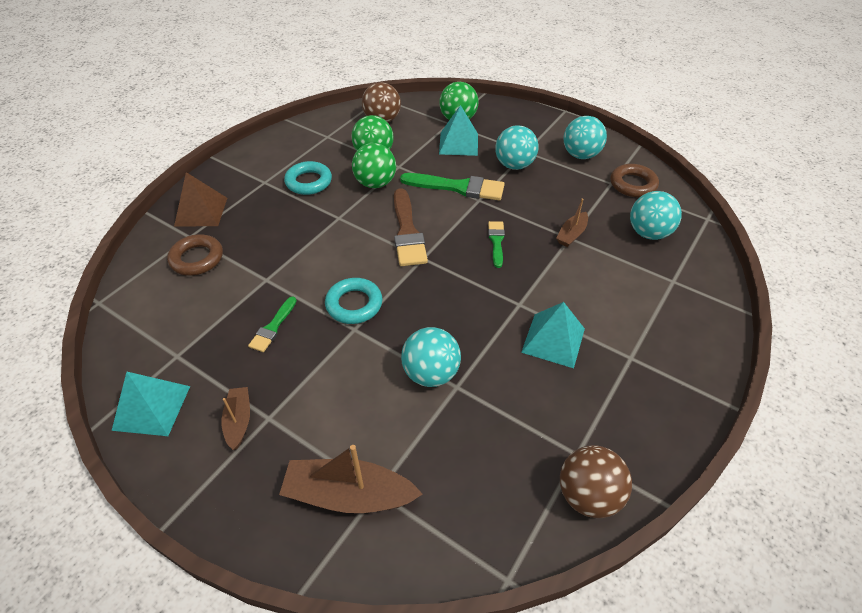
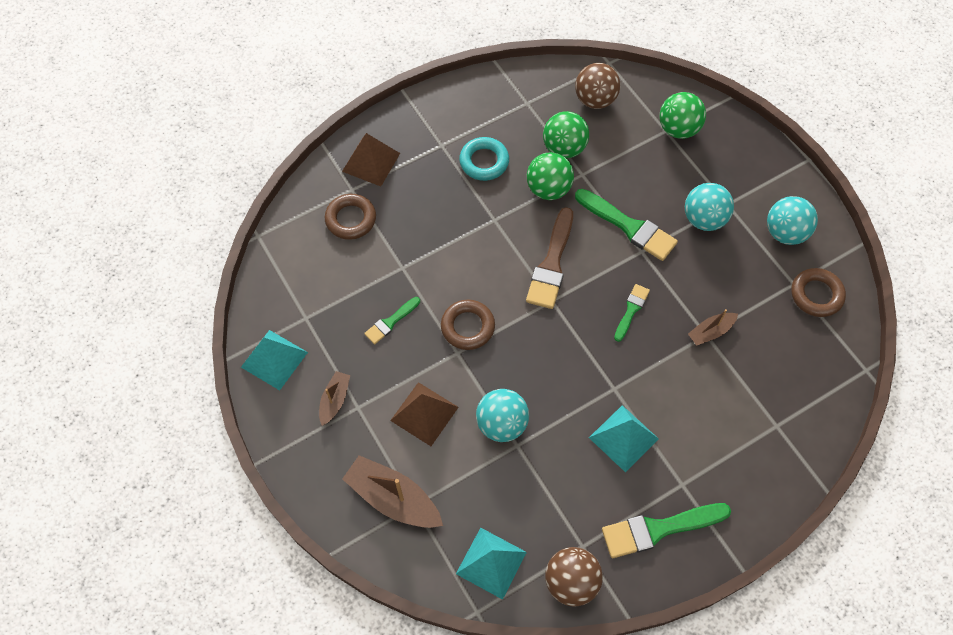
camera: 25 degrees right, 15 degrees up
turquoise ring [325,278,382,324] -> brown ring [441,300,495,350]
turquoise pyramid [439,105,478,156] -> turquoise pyramid moved to [456,528,527,600]
turquoise ball [630,191,682,240] -> none
none -> brown pyramid [390,382,459,446]
none -> green brush [602,503,731,558]

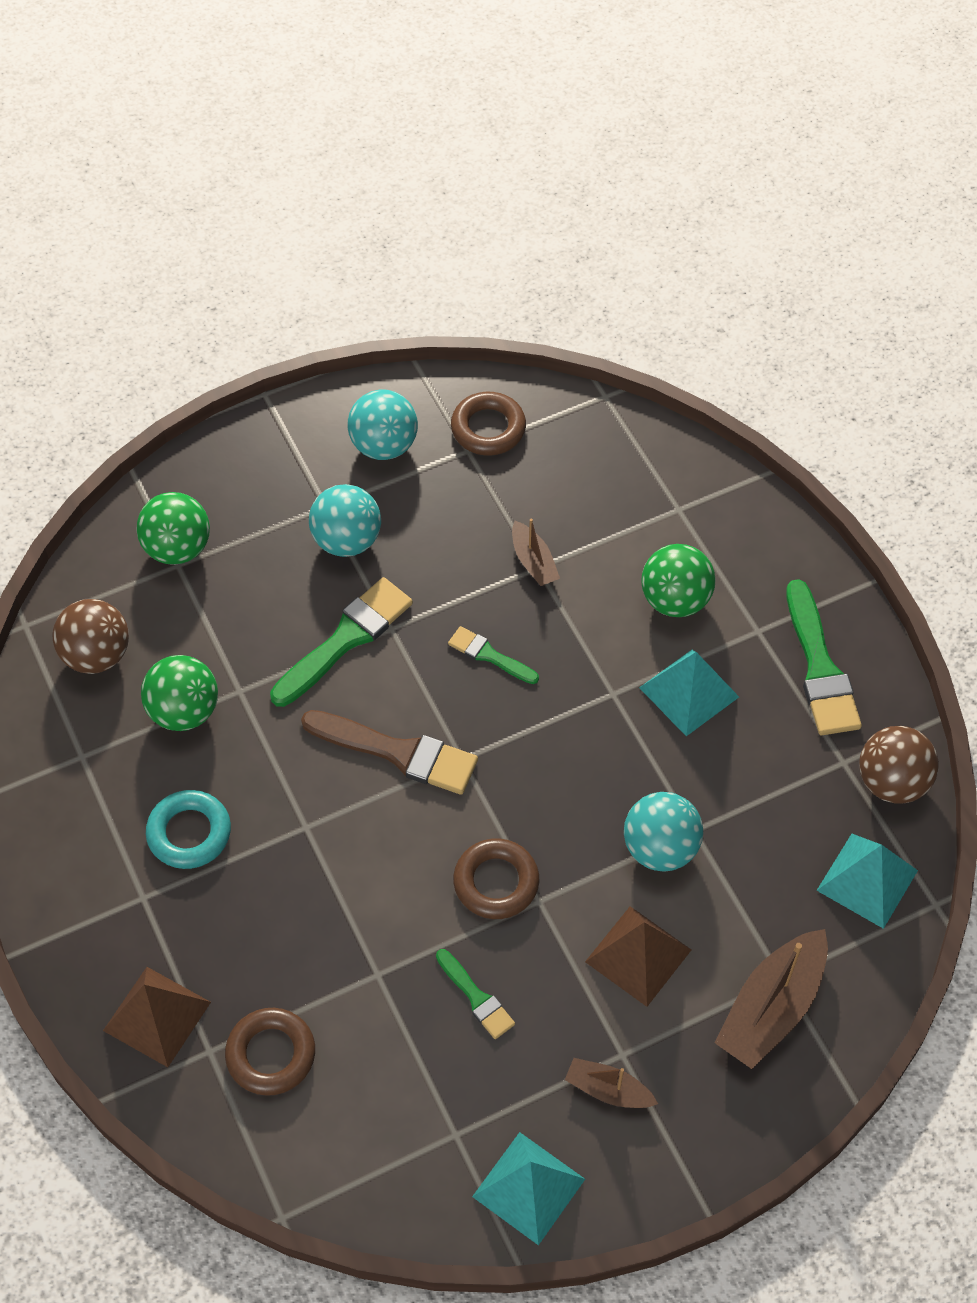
camera: 85 degrees left, 5 degrees down
green ball [527,152,574,200] -> green ball moved to [641,544,716,617]

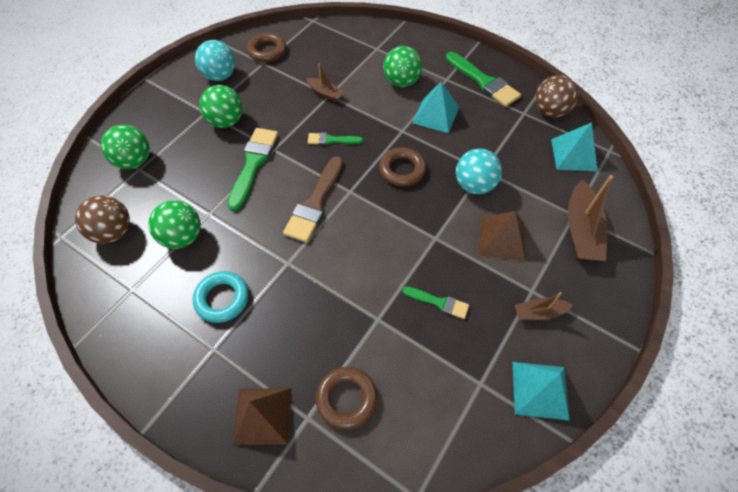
camera: 30 degrees left, 0 degrees up
brown brush [301,710,478,795] -> brown brush turned 120 degrees clockwise [283,156,343,243]
turquoise ball [309,484,381,557] -> green ball [199,85,243,128]
brown ring [453,838,539,919] -> brown ring moved to [379,147,426,186]

